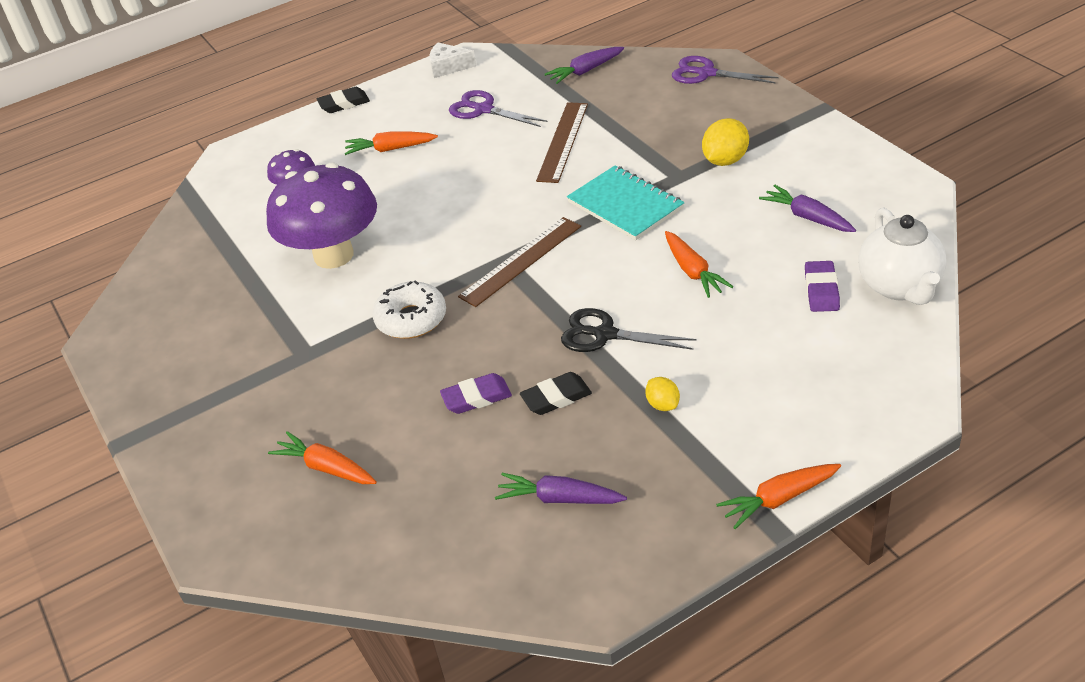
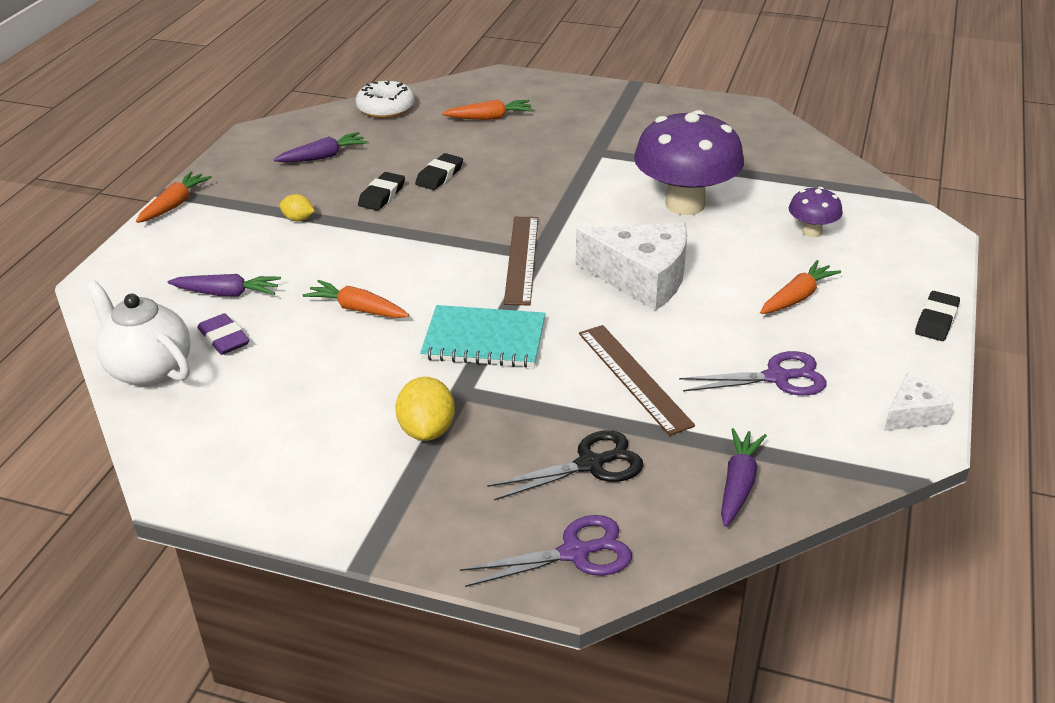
camera: 135 degrees right, 5 degrees down
white donut [372,280,446,339] -> white donut moved to [356,80,415,118]
purple eraser [440,373,512,414] -> black eraser [415,153,463,190]
black scissors [561,308,697,352] -> black scissors moved to [487,430,644,500]
purple carrot [759,185,856,232] -> purple carrot moved to [168,274,281,297]
none -> white cheese [576,222,687,311]

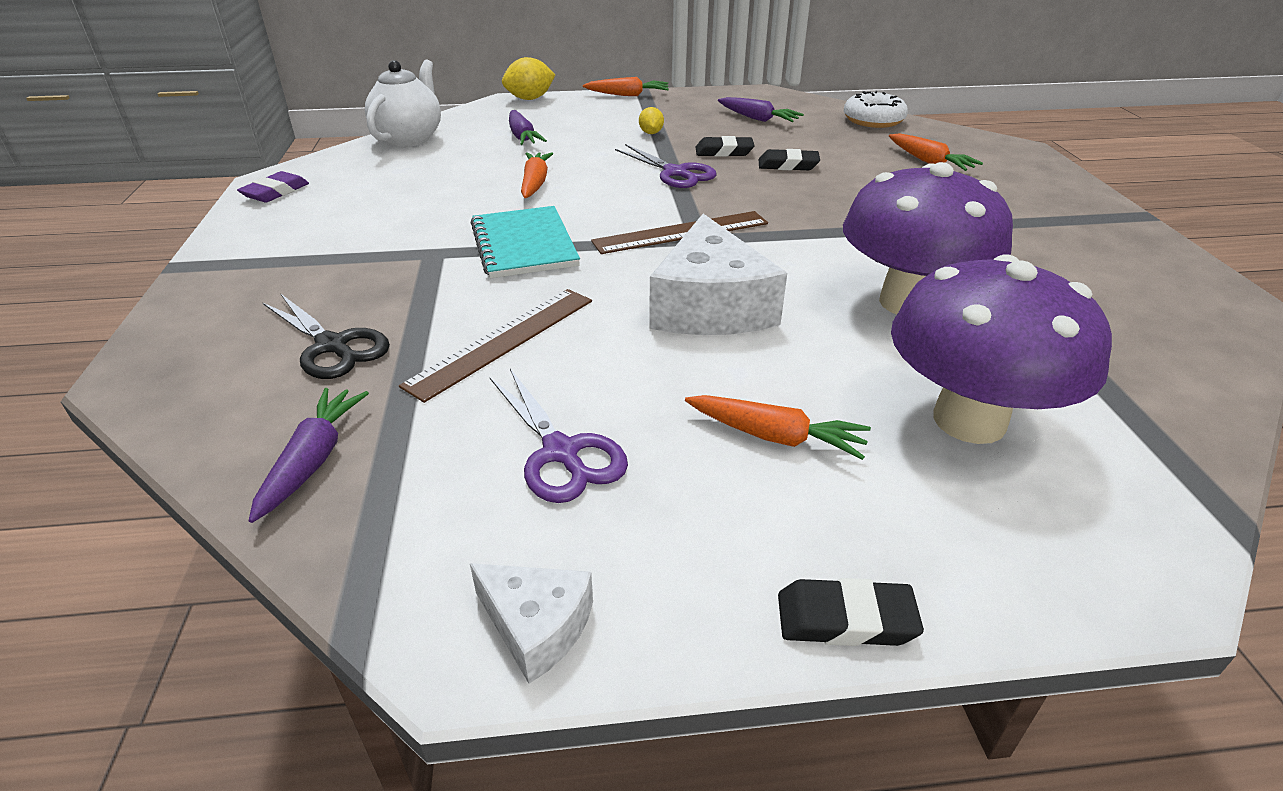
camera: 65 degrees right, 0 degrees up
purple eraser [197,313,250,355] -> purple eraser moved to [237,171,309,202]
yellow lemon [395,377,455,441] -> yellow lemon moved to [502,57,555,100]
purple scissors [460,515,632,587] -> purple scissors moved to [615,144,717,188]
purple carrot [721,428,767,527] -> purple carrot turned 75 degrees counterclockwise [249,388,369,523]
purple mushroom [789,187,843,237] -> purple mushroom [891,254,1112,444], size x2.11

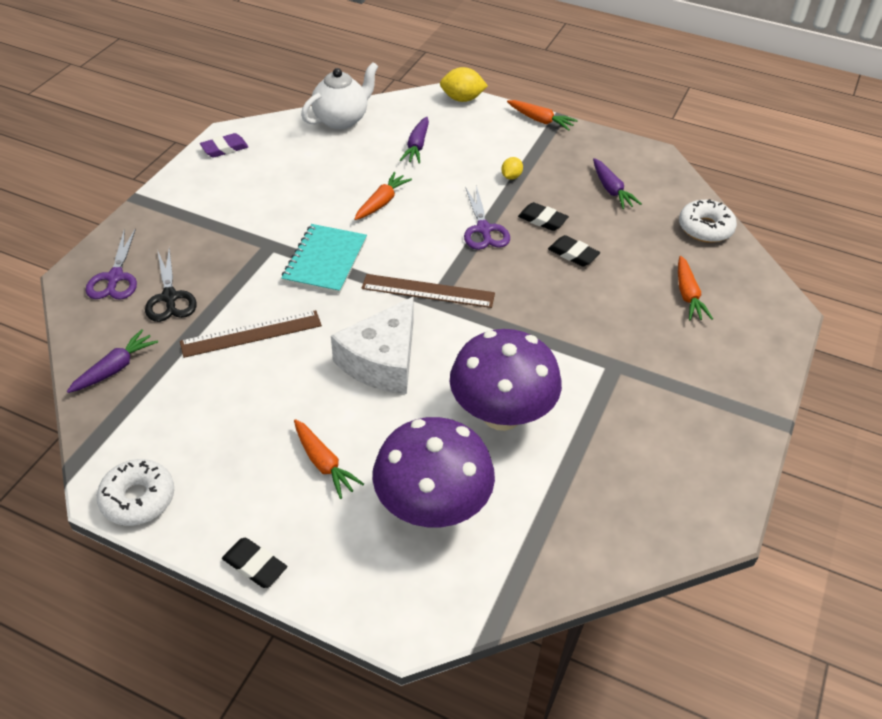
camera: 30 degrees right, 10 degrees up
white cheese [470,563,593,684] -> white donut [97,459,174,526]
purple scissors [490,369,628,503] -> purple scissors moved to [86,228,137,299]

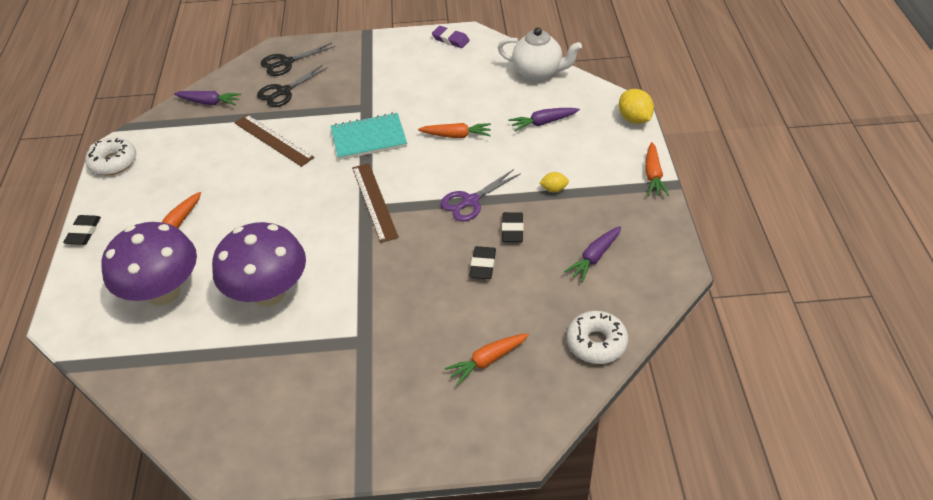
camera: 65 degrees right, 0 degrees up
purple scissors [86,228,137,299] -> black scissors [261,43,335,76]
white cheese [331,296,414,394] -> none

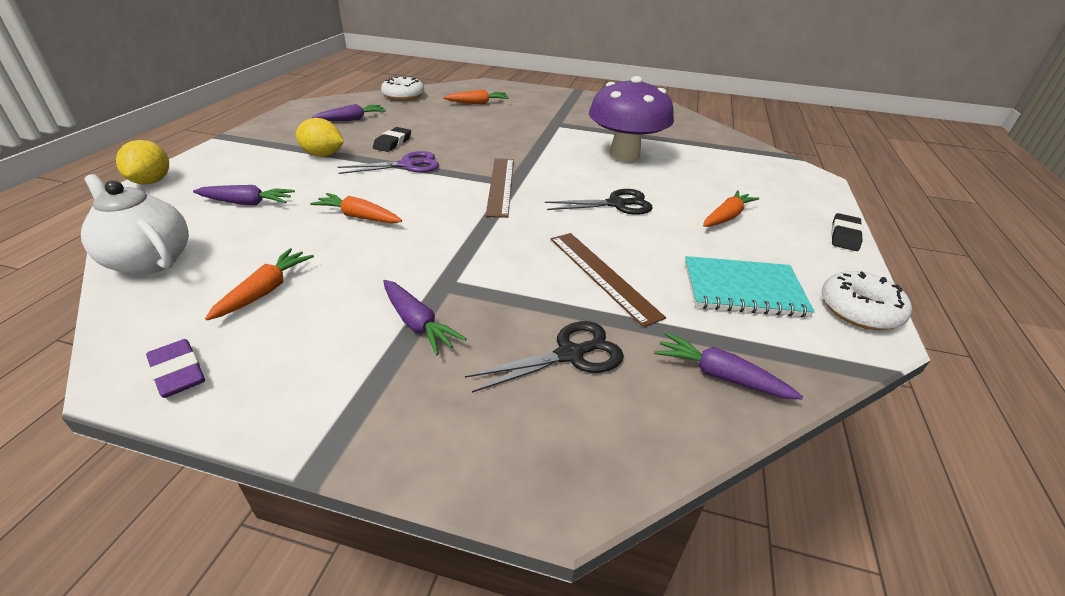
camera: 165 degrees left, 10 degrees down
purple mushroom [102,222,197,306] -> none
black scissors [261,43,335,76] -> black scissors moved to [545,189,652,215]
turquoise notebook [331,113,407,160] -> turquoise notebook moved to [685,256,815,318]
black eraser [469,246,496,279] -> none
yellow lemon [539,172,569,192] -> yellow lemon [296,118,344,157], size x1.71
orange carrot [645,142,669,196] -> orange carrot moved to [205,248,314,320]
none -> purple carrot [383,280,467,355]

